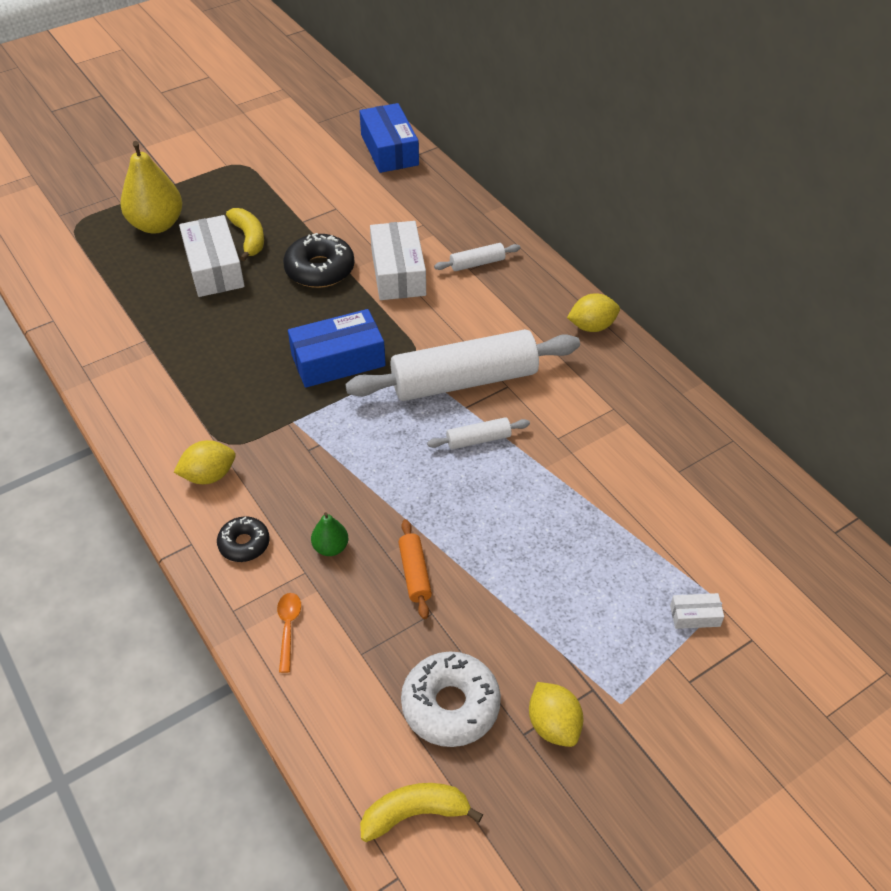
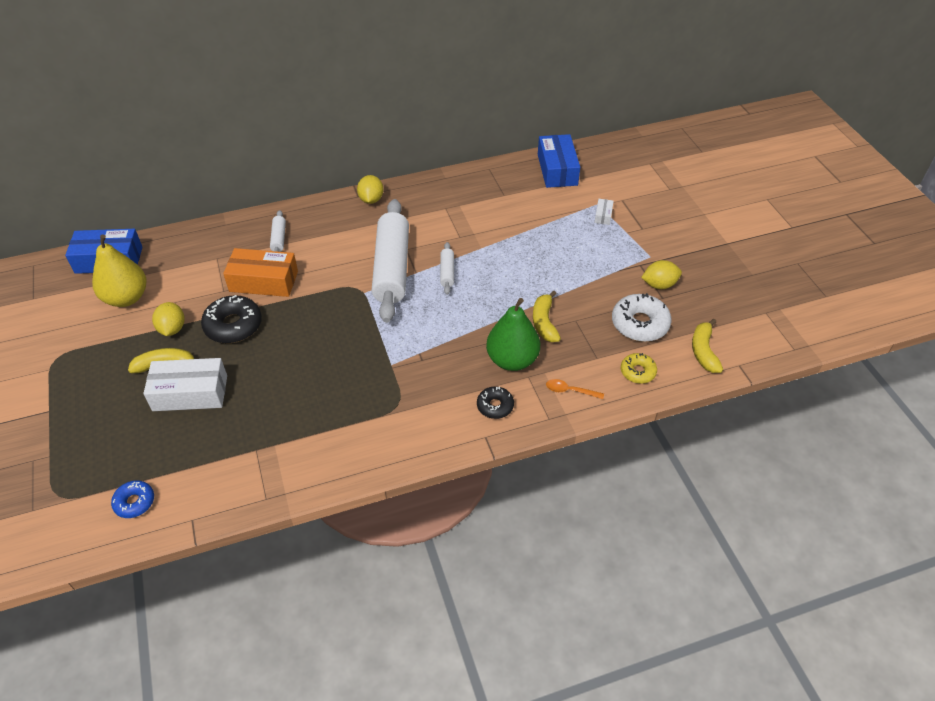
camera: 75 degrees left, 0 degrees up
yellow pear [120,141,183,234] -> yellow pear moved to [92,234,147,307]
yellow lemon [174,440,236,484] -> yellow lemon moved to [152,302,185,336]
blue box [288,309,386,388] -> blue box moved to [538,134,580,188]
green pear [311,512,348,556] -> green pear [486,298,540,371], size x2.10
white box [370,221,426,300] -> orange box [223,248,298,297]
orange rolling pin [398,519,432,619] -> yellow banana [533,291,561,342]
none -> blue donut [111,480,154,518]
none -> yellow donut [621,353,657,384]

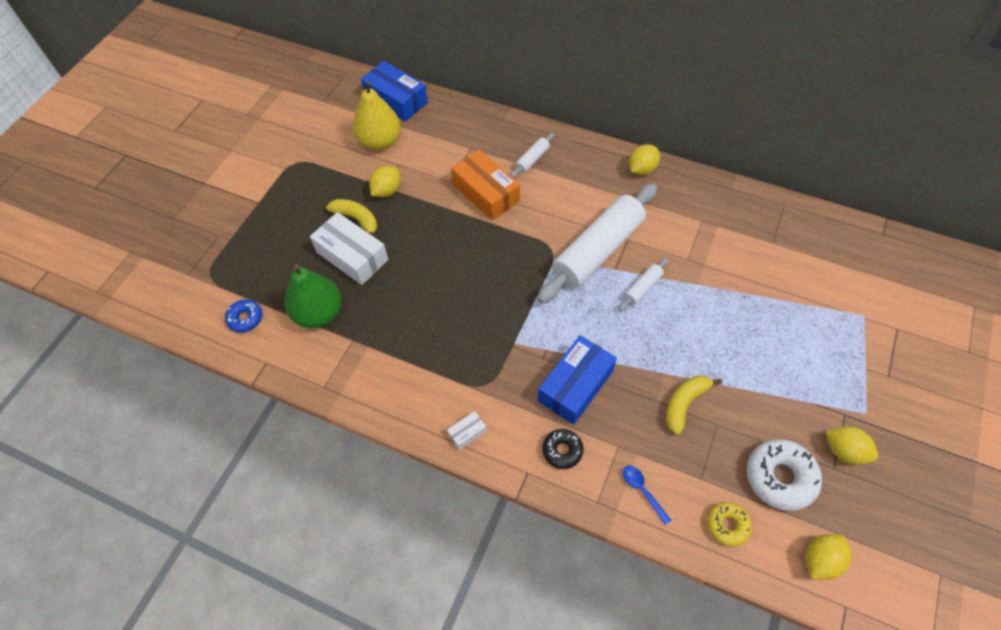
camera: 45 degrees right, 10 degrees up
black donut [201,295,262,343] -> none
green pear [486,298,540,371] -> green pear moved to [285,264,342,328]
blue box [538,134,580,188] -> blue box moved to [538,335,617,425]
orange spoon [546,379,604,399] -> blue spoon [623,466,671,525]
white box [594,199,614,225] -> white box moved to [447,411,487,450]
yellow banana [692,319,723,373] -> yellow lemon [806,534,851,580]

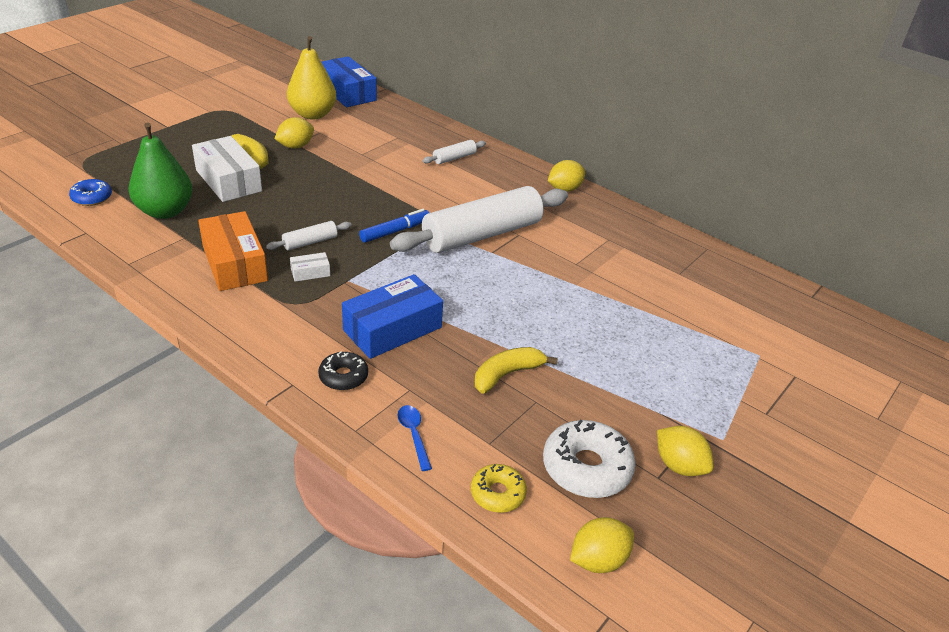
camera: 10 degrees right, 20 degrees down
white box [447,411,487,450] -> white box moved to [290,252,330,282]
orange box [451,150,520,221] -> orange box moved to [198,211,268,291]
white rolling pin [618,258,668,311] -> white rolling pin moved to [266,221,352,250]
none -> blue marker [359,209,429,243]

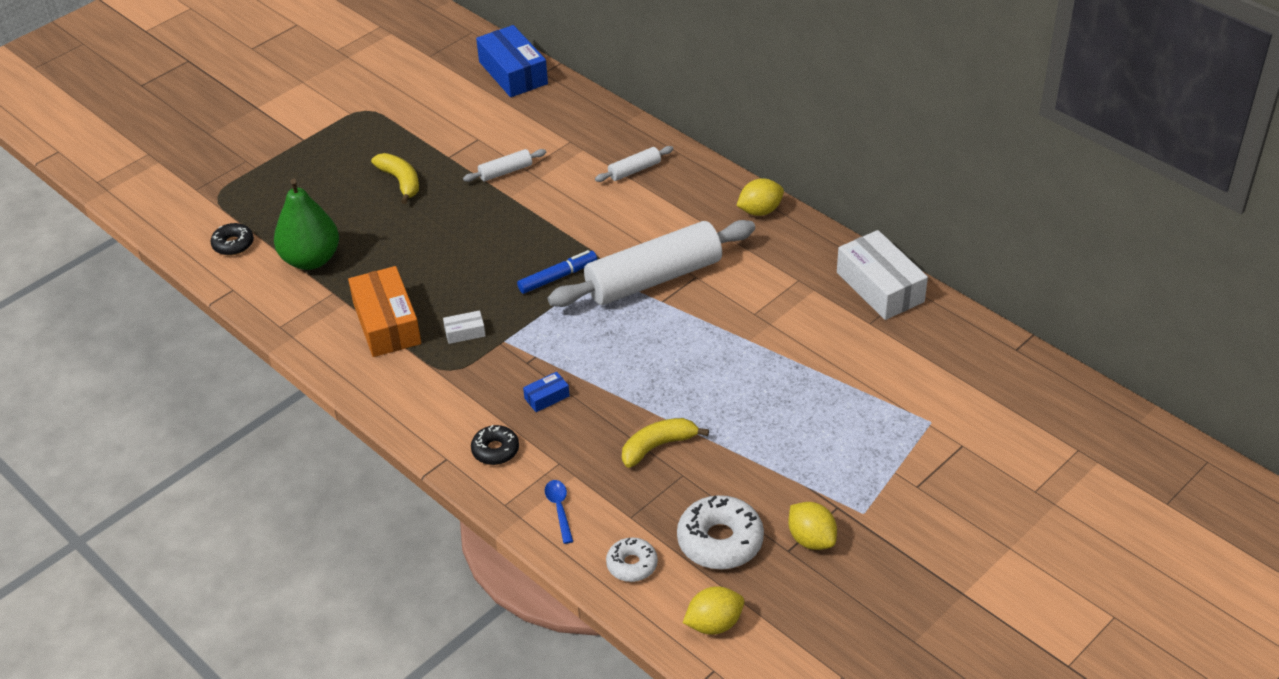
camera: 10 degrees right, 5 degrees up
blue donut [69,179,112,206] -> black donut [211,223,254,256]
white box [192,136,262,202] -> white box moved to [837,230,928,320]
white rolling pin [266,221,352,250] -> white rolling pin moved to [463,149,546,182]
yellow lemon [275,117,314,149] -> none
yellow pear [287,36,336,119] -> none
blue box [342,274,443,359] -> blue box [523,372,570,412], size x0.45
yellow donut [471,464,527,513] -> white donut [606,537,658,582]

